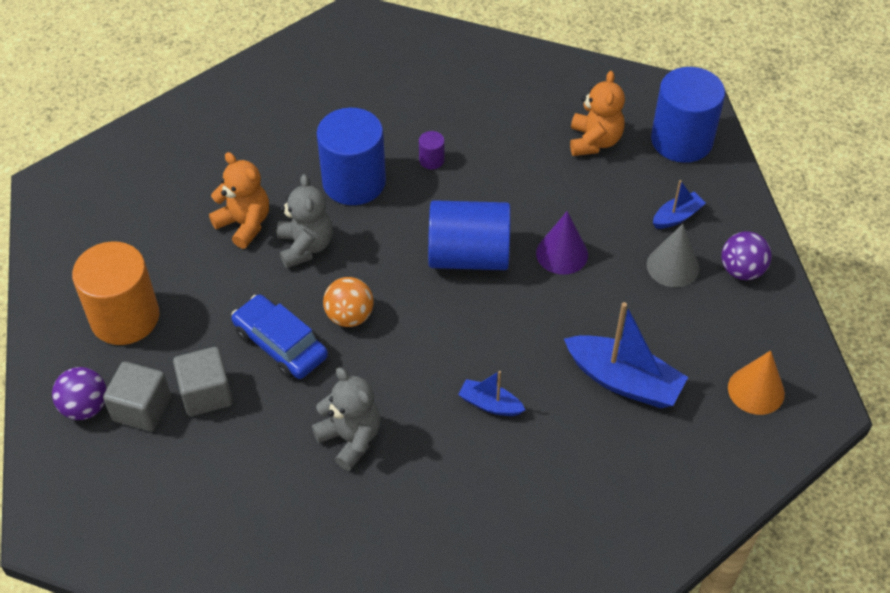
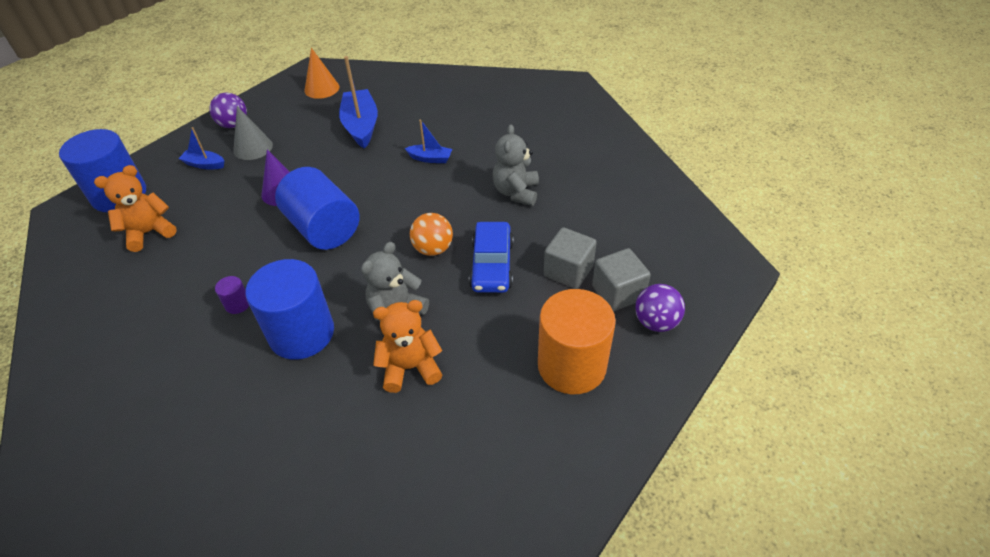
camera: 130 degrees left, 5 degrees down
orange teddy bear [209,152,269,249] -> orange teddy bear turned 75 degrees clockwise [373,300,443,393]
blue boat [458,371,525,416] -> blue boat turned 60 degrees counterclockwise [405,119,452,163]

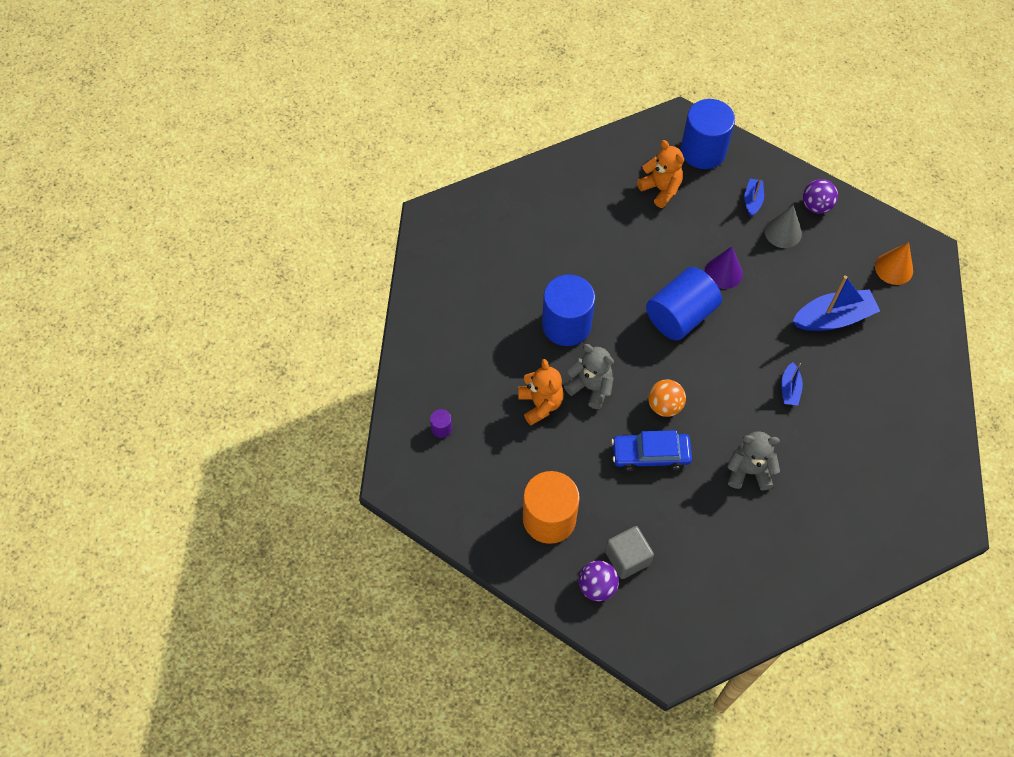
camera: 85 degrees right, 15 degrees up
purple cylinder [215,276,249,314] -> purple cylinder moved to [430,409,452,438]
grey cube [544,227,597,289] -> none

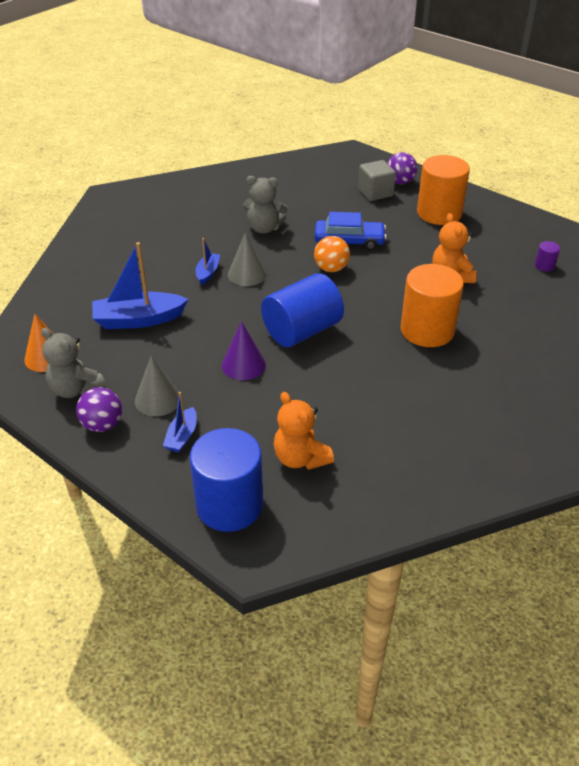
camera: 175 degrees left, 20 degrees down
blue cylinder [542,274,595,346] -> orange cylinder [401,264,464,347]
grey teddy bear [564,344,614,409] -> grey teddy bear moved to [41,328,106,398]
none -> grey cone [228,232,267,286]

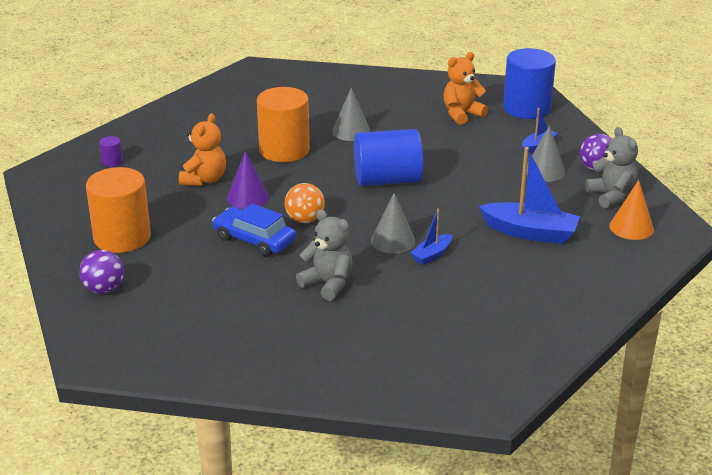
camera: 150 degrees left, 10 degrees down
purple cone [222,321,266,380] -> purple cone moved to [227,151,269,209]
orange teddy bear [274,392,334,470] -> orange teddy bear turned 120 degrees counterclockwise [443,52,488,125]
grey cube [358,160,396,201] -> none
none -> grey cone [332,88,371,141]

